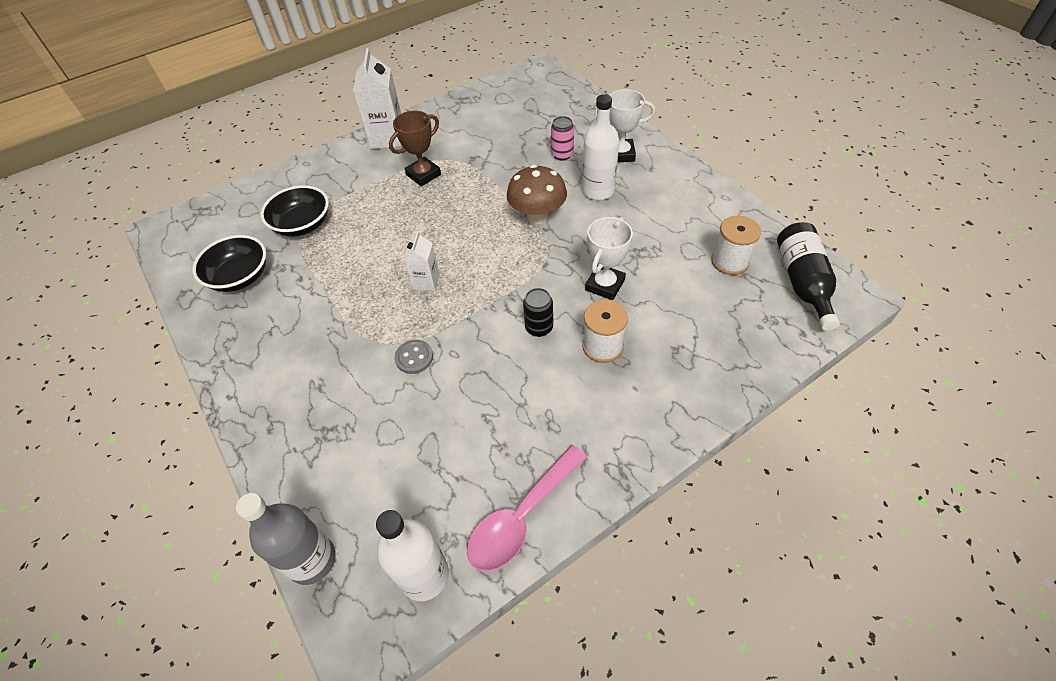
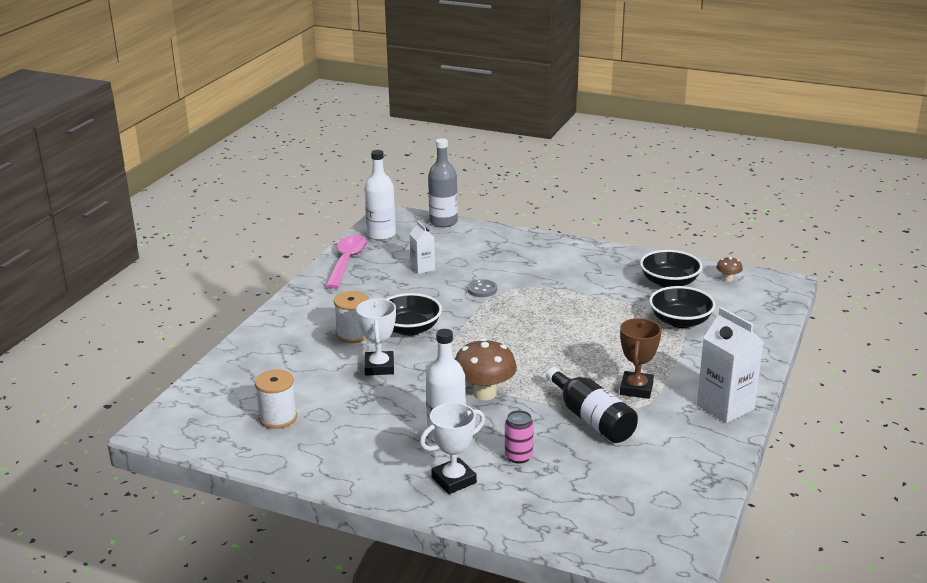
camera: 145 degrees right, 25 degrees down
white carton [404,231,440,291] -> white carton moved to [410,221,435,274]
black can [523,288,553,337] -> black bowl [386,293,442,336]
black bottle [777,222,840,331] -> black bottle moved to [546,367,638,443]
none -> brown mushroom [716,257,743,282]

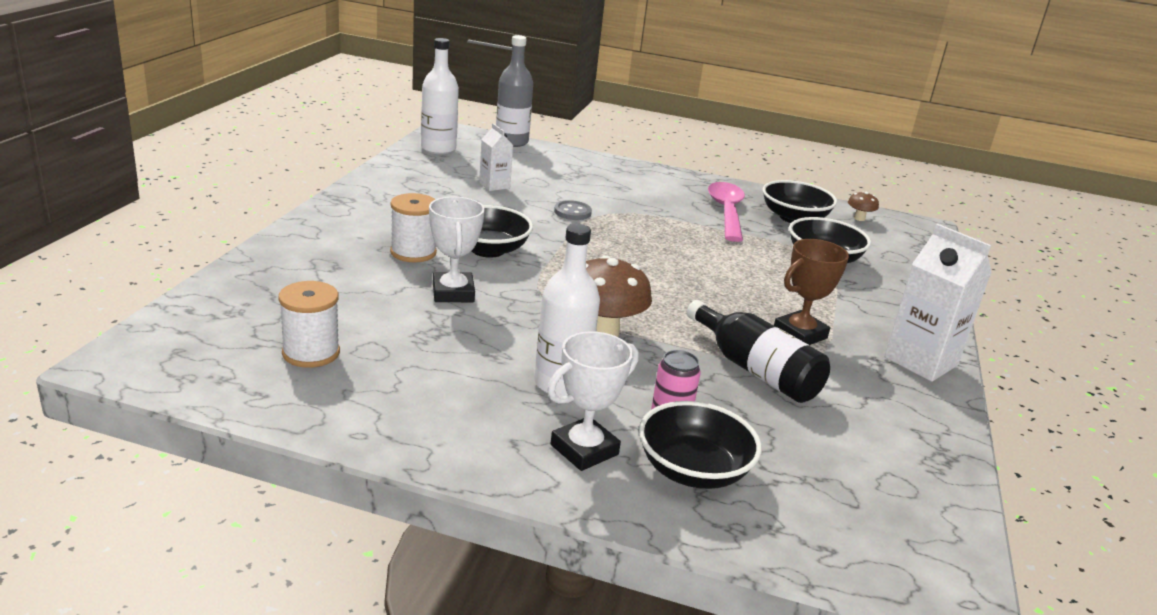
camera: 10 degrees left, 0 degrees up
pink spoon [326,235,367,289] -> pink spoon moved to [708,182,745,242]
brown trophy [620,318,661,399] -> brown trophy turned 45 degrees clockwise [774,239,849,345]
none -> black bowl [639,401,762,489]

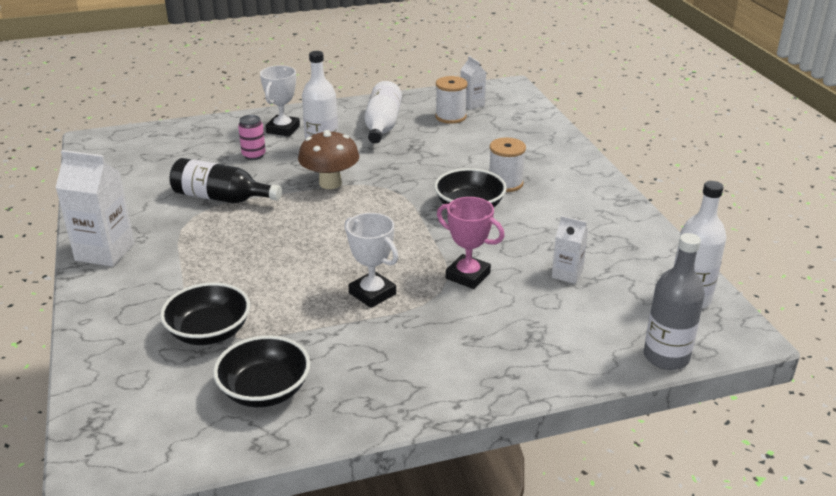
camera: 150 degrees right, 5 degrees up
white trophy [429,197,485,302] -> white trophy moved to [344,213,399,308]
grey button [554,200,592,220] -> pink trophy [437,197,505,289]
black bowl [639,401,762,489] -> none
pink spoon [708,182,745,242] -> none
brown trophy [774,239,849,345] -> none
brown mushroom [848,192,879,221] -> none
none -> white bottle [364,81,402,144]
none -> white carton [460,56,486,110]

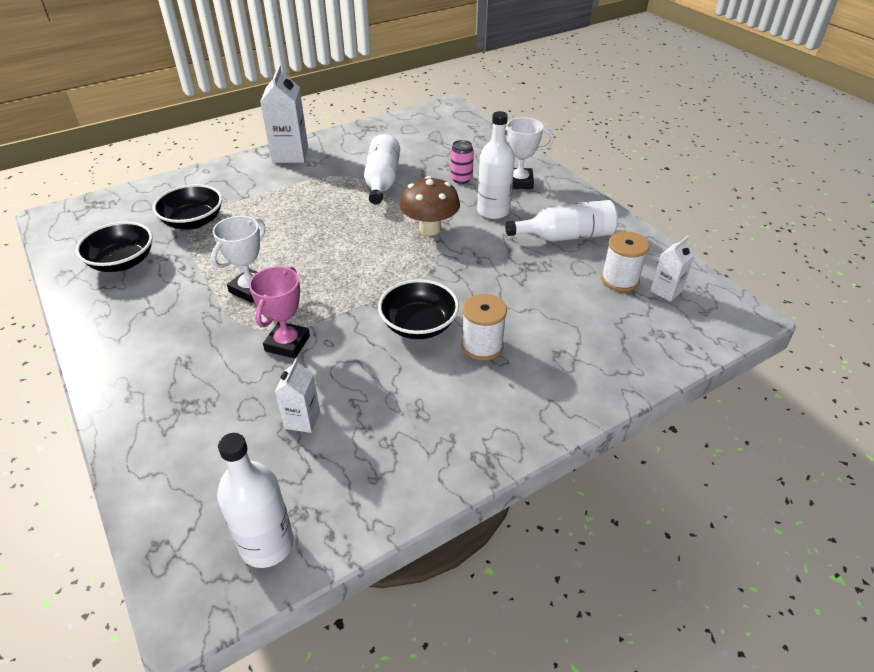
camera: 75 degrees right, 10 degrees up
black bottle [169,158,282,203] -> white bottle [364,134,400,205]
grey bottle [644,233,705,370] -> none

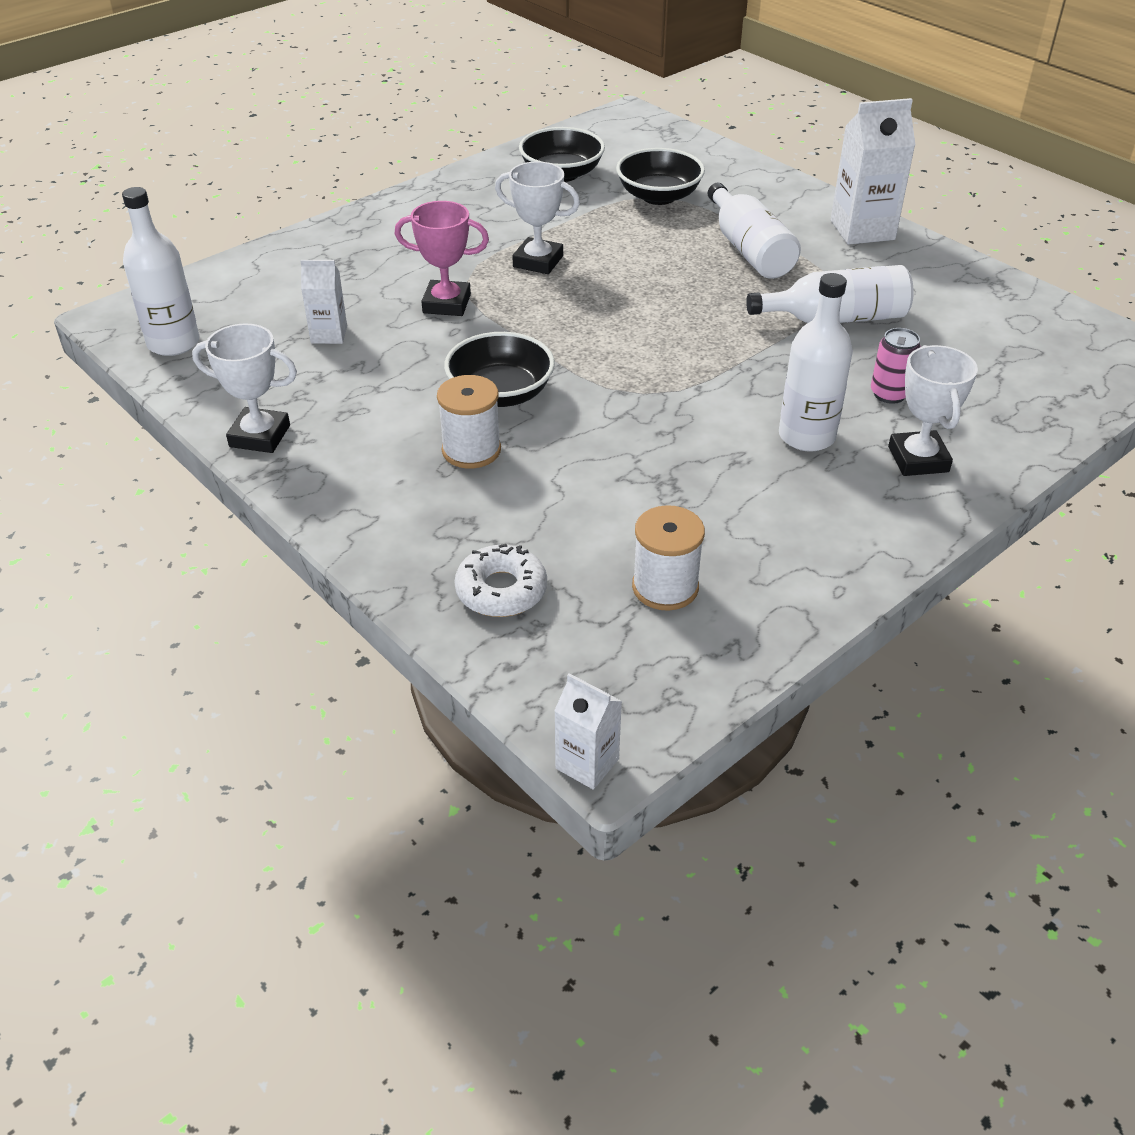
camera: 80 degrees right, 0 degrees up
brown mushroom [400,176,460,236] -> none
white bottle [505,200,618,242] -> white bottle moved to [708,183,801,279]
white carton [650,236,695,302] -> white carton moved to [554,673,622,790]
none -> white trophy [192,323,297,453]
none -> white donut [454,544,547,617]

